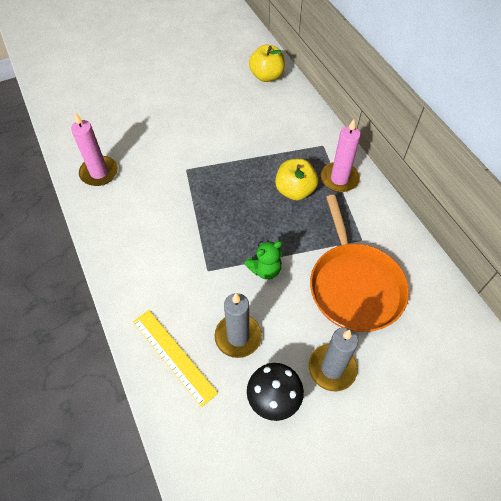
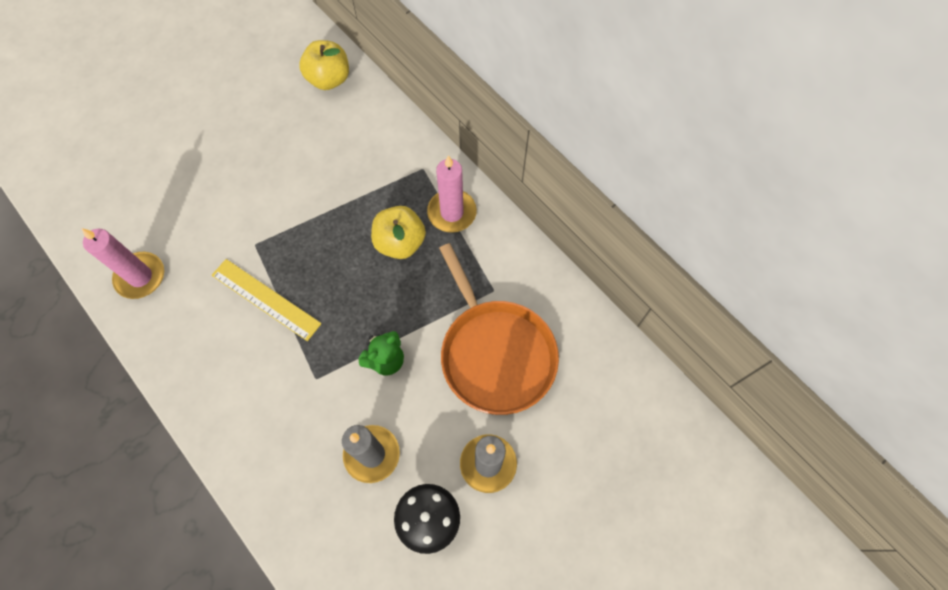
camera: 15 degrees left, 10 degrees up
yellow ruler [133,310,218,407] -> yellow ruler moved to [212,259,322,341]

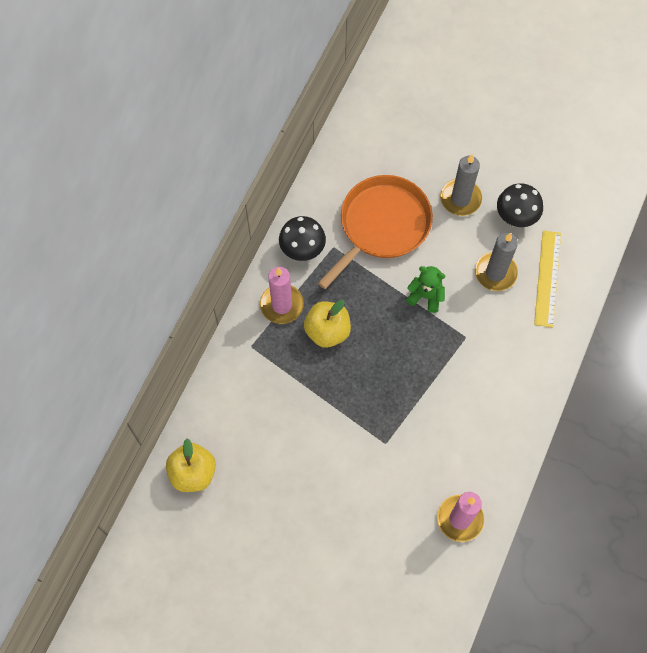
camera: 115 degrees left, 0 degrees up
yellow ruler [212,259,322,341] -> yellow ruler moved to [534,230,561,328]
none -> black mushroom [279,216,326,261]

